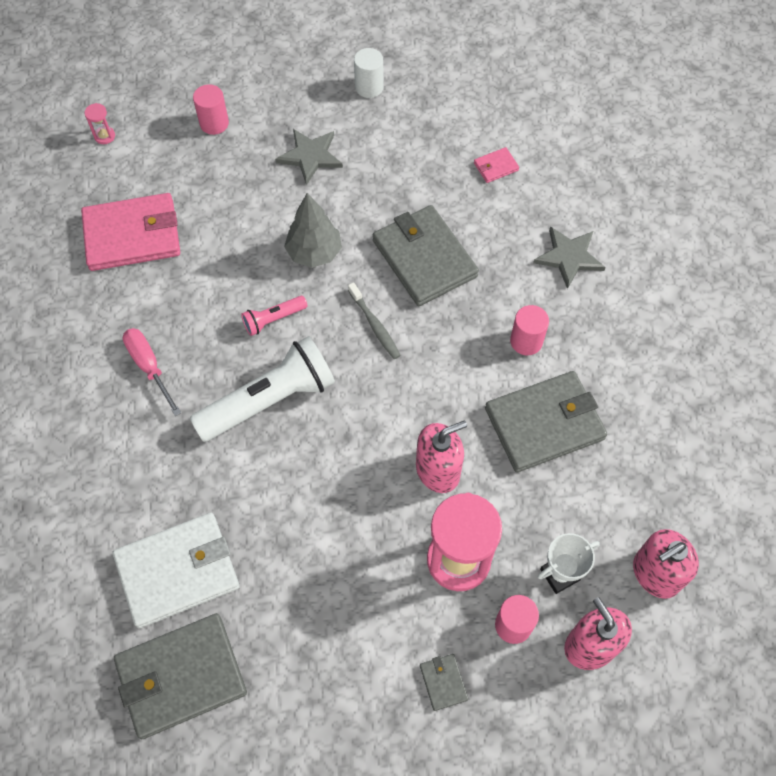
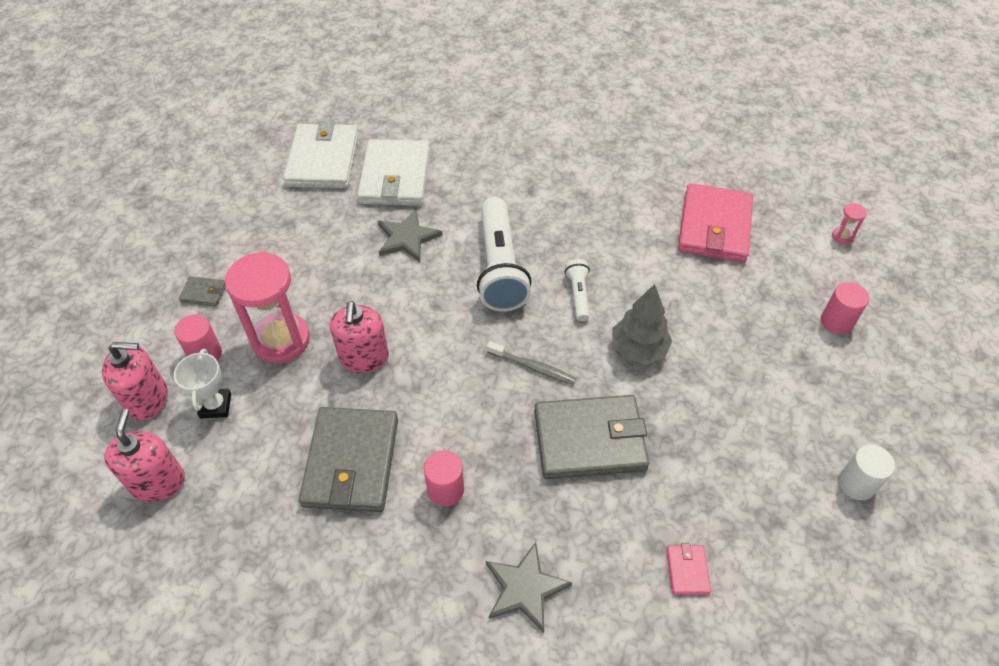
camera: 115 degrees right, 10 degrees down
grey wallet [114,613,247,739] -> white wallet [283,121,359,188]
pink screwdriver [123,328,181,416] -> none
pink flashlight [241,296,308,336] -> white flashlight [565,259,590,321]
grey star [275,129,343,185] -> grey star moved to [378,209,443,262]
grey toothbrush [348,282,401,359] -> grey toothbrush turned 150 degrees counterclockwise [487,341,576,385]

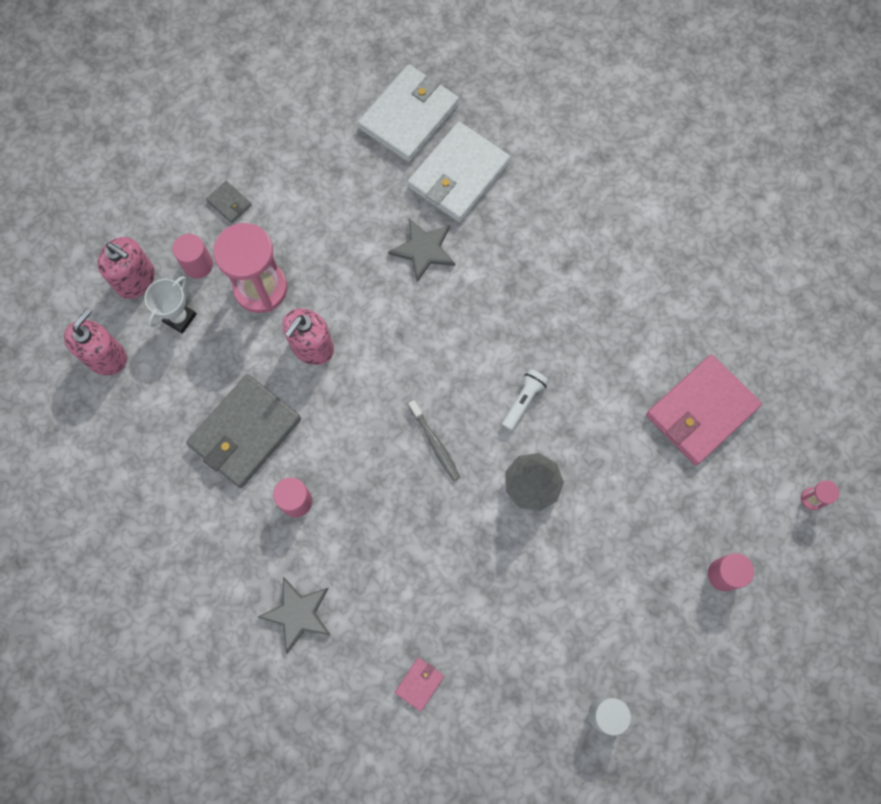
camera: 35 degrees right, 20 degrees up
white flashlight [477,197,532,311] -> none
grey wallet [534,395,649,479] -> none

